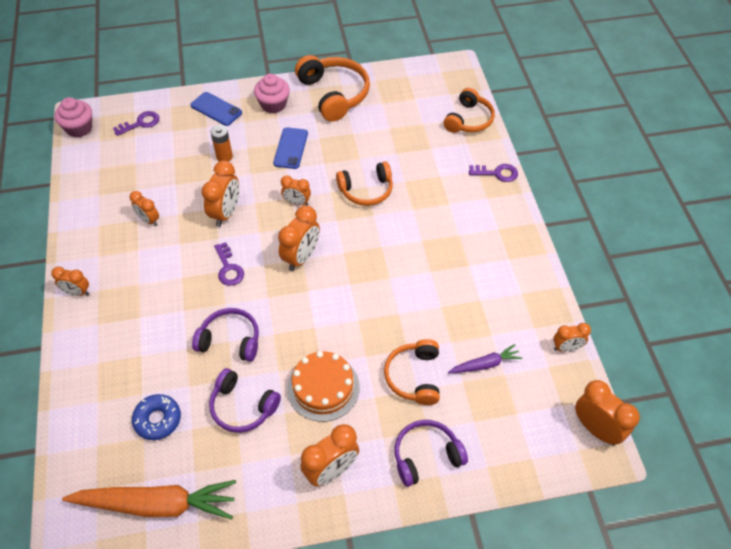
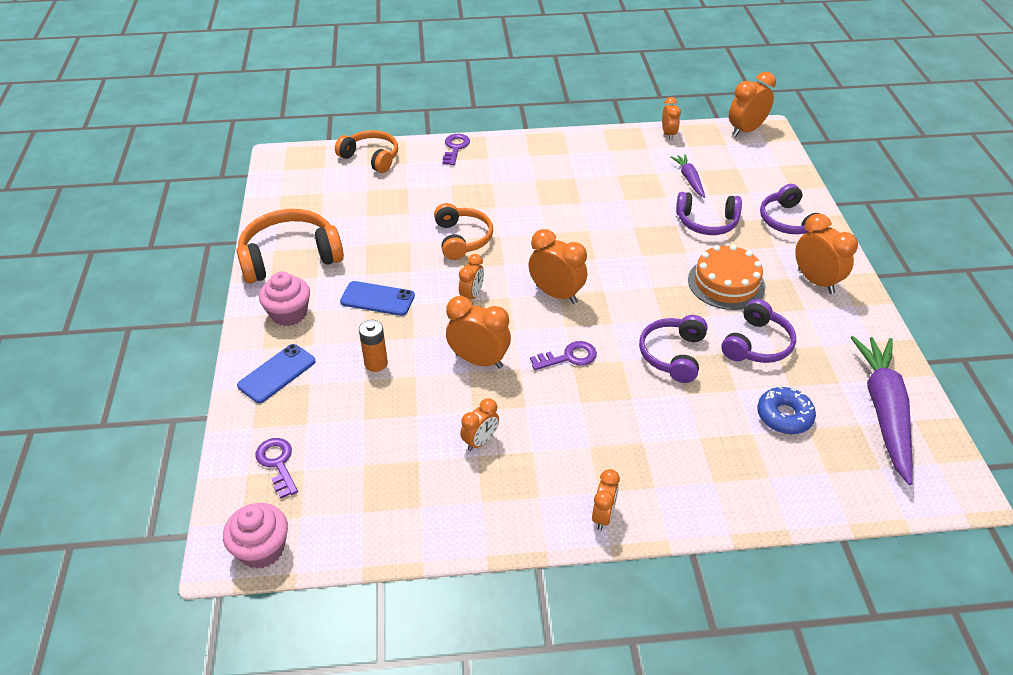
camera: 85 degrees left, 10 degrees down
orange carrot [62,480,236,520] -> purple carrot [850,336,913,485]
orange headphones [384,339,440,405] -> purple headphones [676,192,742,235]

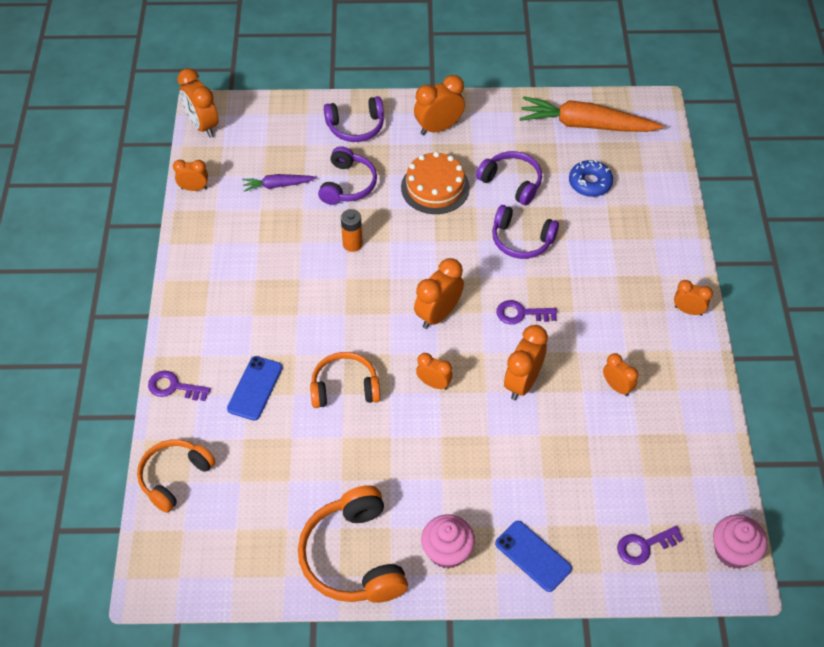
camera: 85 degrees left, 10 degrees up
blue phone [340,281,415,316] -> blue phone moved to [227,356,282,421]
orange battery [359,320,388,372] -> orange battery moved to [341,209,363,252]
purple key [530,341,597,370] -> purple key turned 75 degrees counterclockwise [496,300,557,324]
purple carrot [850,336,913,485] -> orange carrot [519,96,664,132]

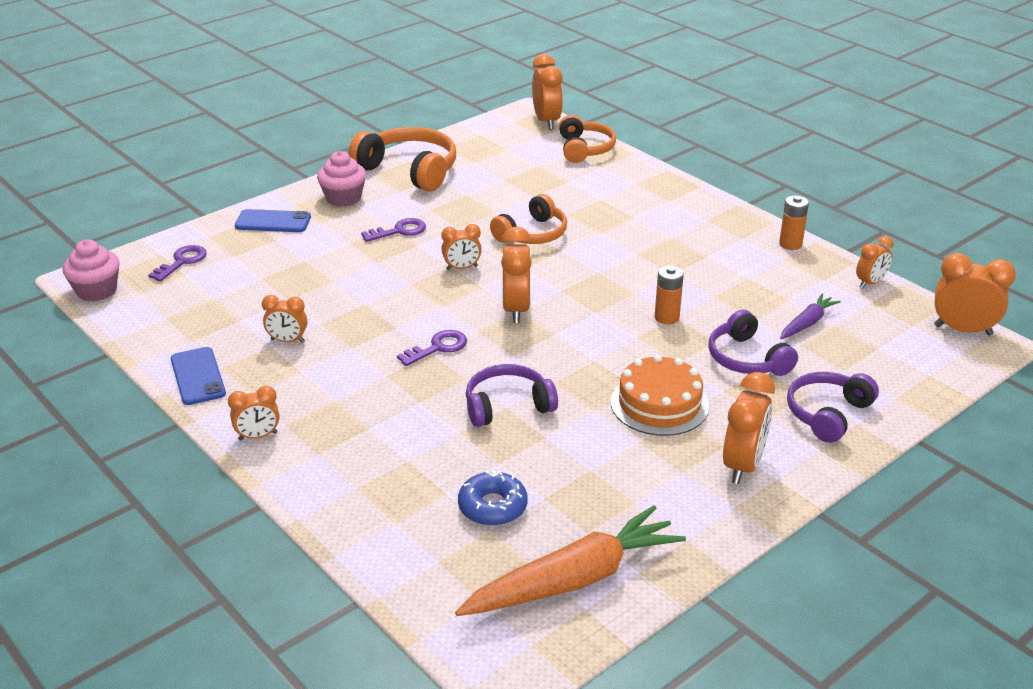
camera: 140 degrees right, 20 degrees down
purple key [148,371,211,401] -> purple key moved to [361,218,426,242]
blue phone [227,356,282,421] -> blue phone moved to [171,347,226,405]
purple headphones [476,151,542,205] -> none
orange clock [504,325,548,400] -> orange clock moved to [532,54,563,130]
none -> orange battery [779,196,809,250]

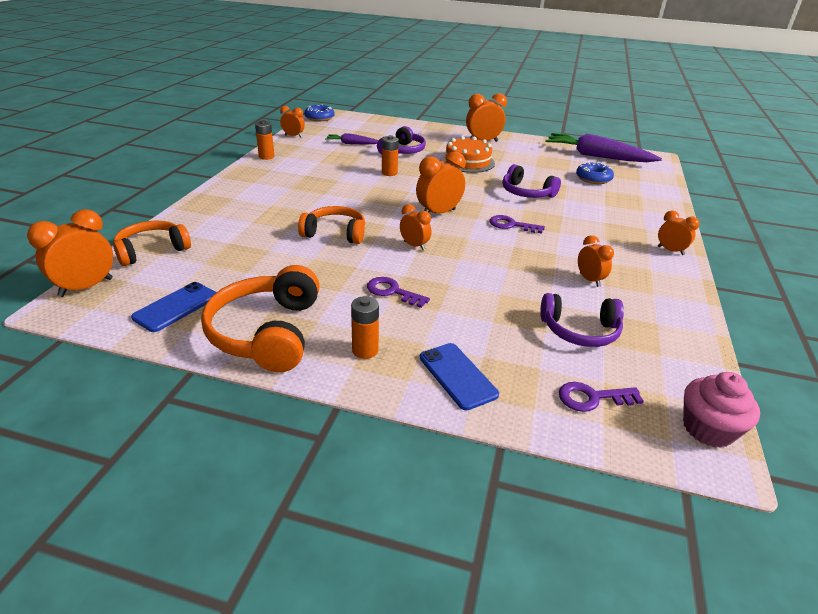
camera: 125 degrees left, 0 degrees up
blue phone [171,347,226,405] -> blue phone moved to [131,282,217,332]
pink cupcake [317,151,366,207] -> orange battery [351,296,379,359]
orange carrot [455,505,686,616] -> purple carrot [545,133,662,162]
purple headphones [787,372,879,443] -> purple headphones moved to [540,293,624,347]
orange clock [934,253,1016,335] -> blue donut [304,104,335,121]

